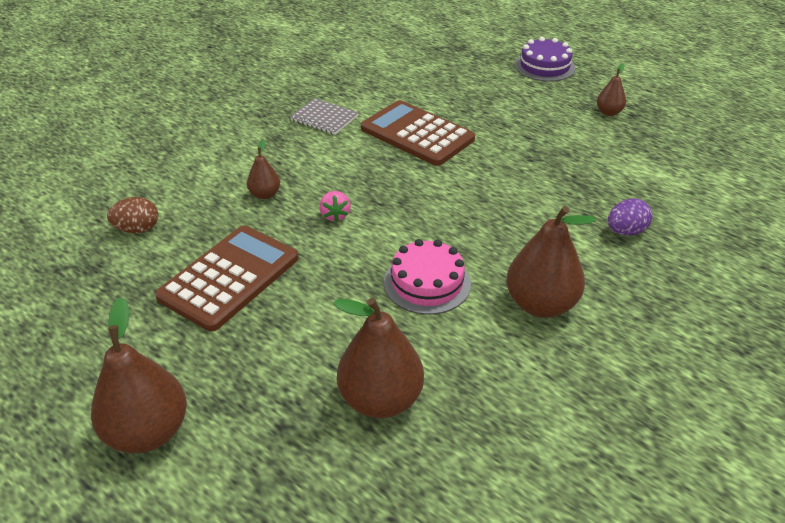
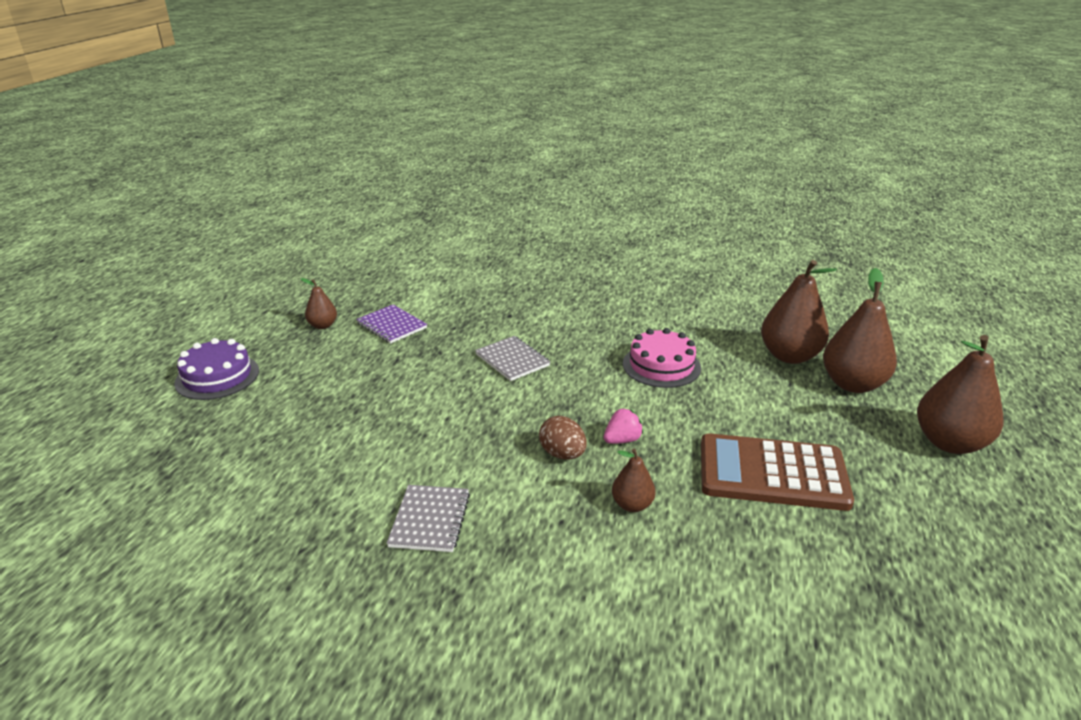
camera: 115 degrees left, 10 degrees down
brown egg [107,197,158,233] -> brown egg moved to [539,416,587,460]
brown calculator [361,100,475,166] -> none
brown pear [506,206,596,318] -> brown pear moved to [823,268,897,393]
purple egg [608,199,652,236] -> none
none -> purple notebook [356,305,427,344]
none -> grey notebook [475,336,550,381]

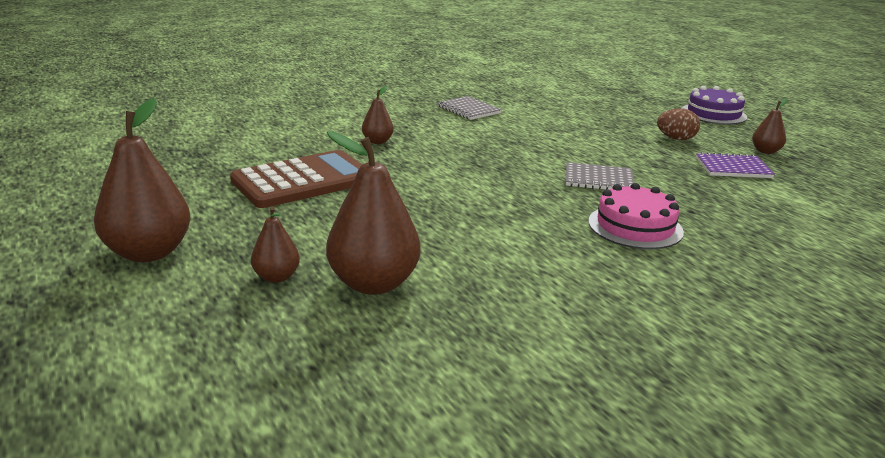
camera: 135 degrees right, 5 degrees down
brown egg [539,416,587,460] -> brown egg moved to [657,108,700,140]
pink strawberry [604,409,643,444] -> none
pink cake [623,328,701,388] -> pink cake moved to [588,183,684,249]
brown pear [823,268,897,393] -> brown pear [251,207,300,283], size x0.52

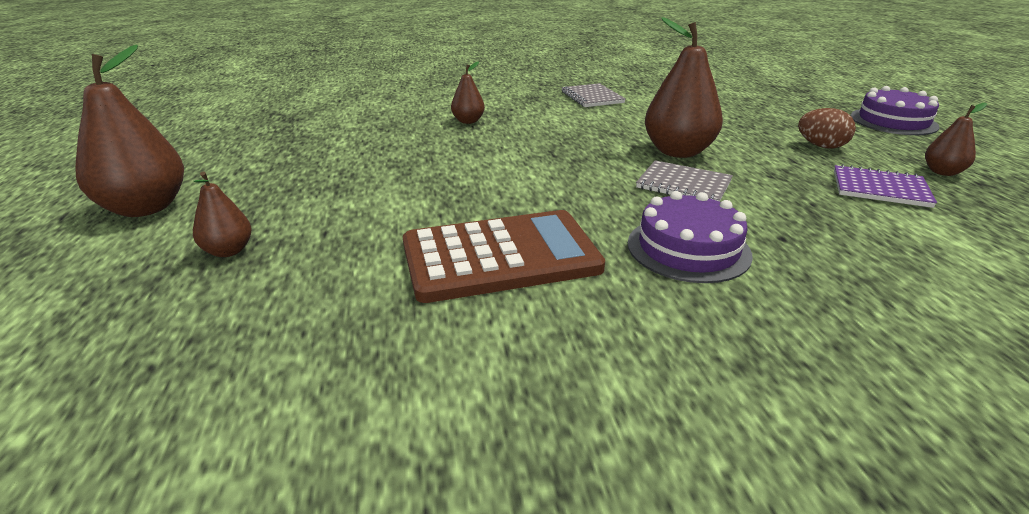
camera: 20 degrees right, 5 degrees up
brown calculator [230,150,362,208] -> brown calculator moved to [403,210,605,303]
brown pear [326,131,421,295] -> brown pear moved to [645,17,723,158]
pink cake [588,183,684,249] -> purple cake [628,191,753,283]

